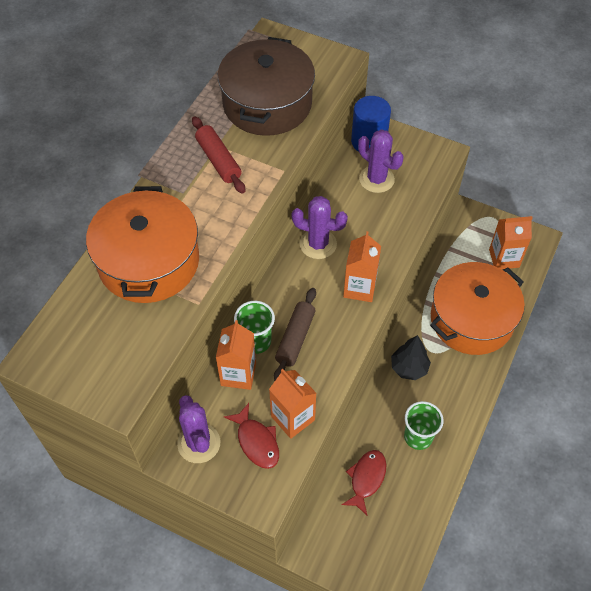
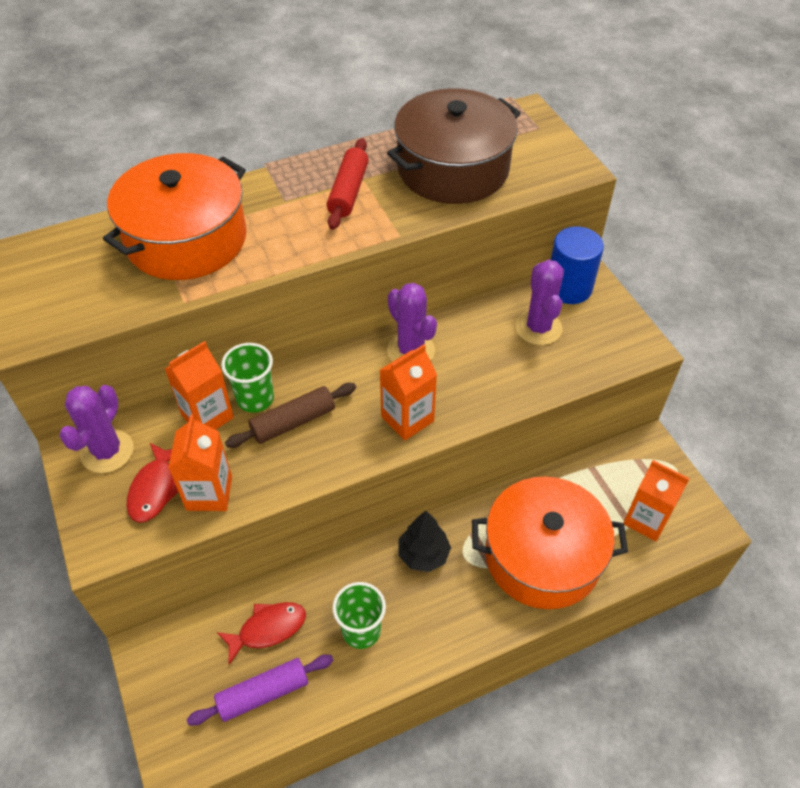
camera: 40 degrees right, 5 degrees down
none -> purple rolling pin [187,655,334,726]

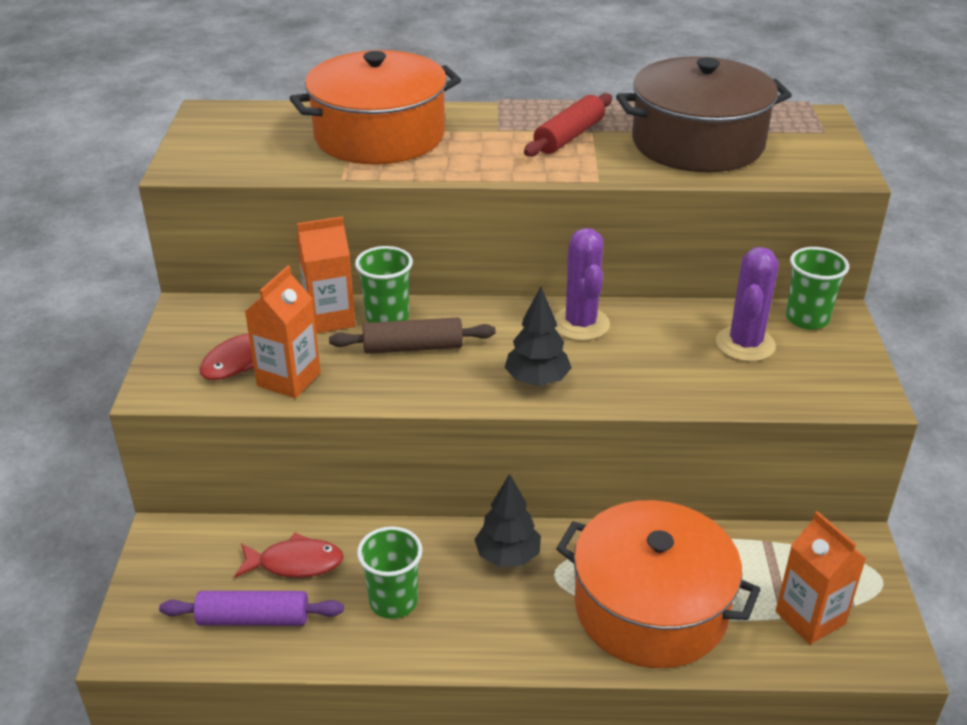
camera: 25 degrees right, 15 degrees down
purple cactus [59,385,134,473] -> none
orange carton [380,344,437,441] -> black tree [505,287,572,386]
blue cylinder [551,227,604,304] -> green cup [786,247,849,330]

